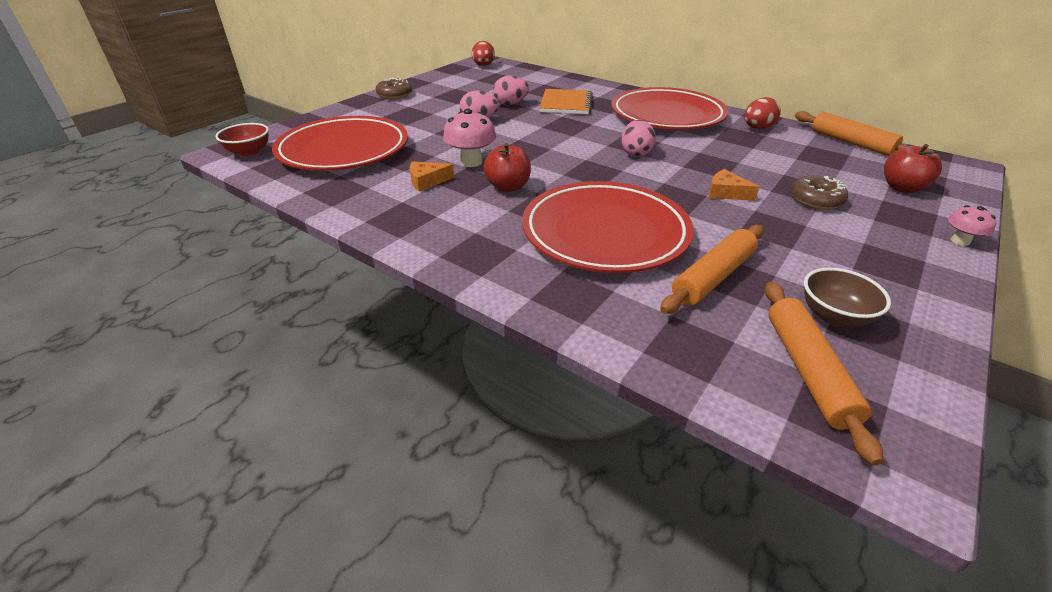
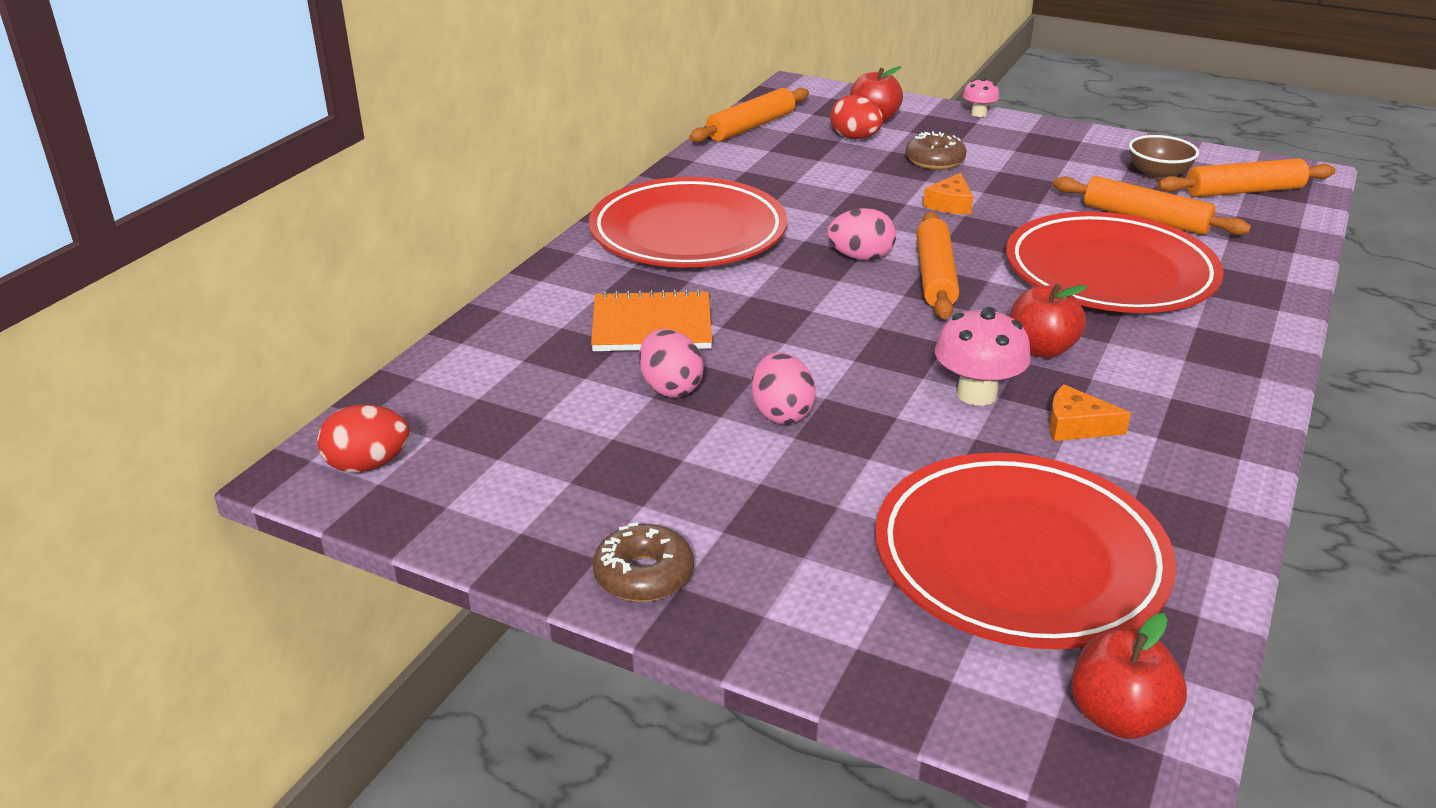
camera: 100 degrees left, 5 degrees down
red bowl [215,123,269,157] -> red apple [1071,613,1187,739]
orange cheese [410,161,454,192] -> orange cheese turned 135 degrees clockwise [1049,384,1131,441]
red egg [744,97,781,130] -> red egg moved to [830,95,883,139]
none -> orange rolling pin [916,211,959,319]

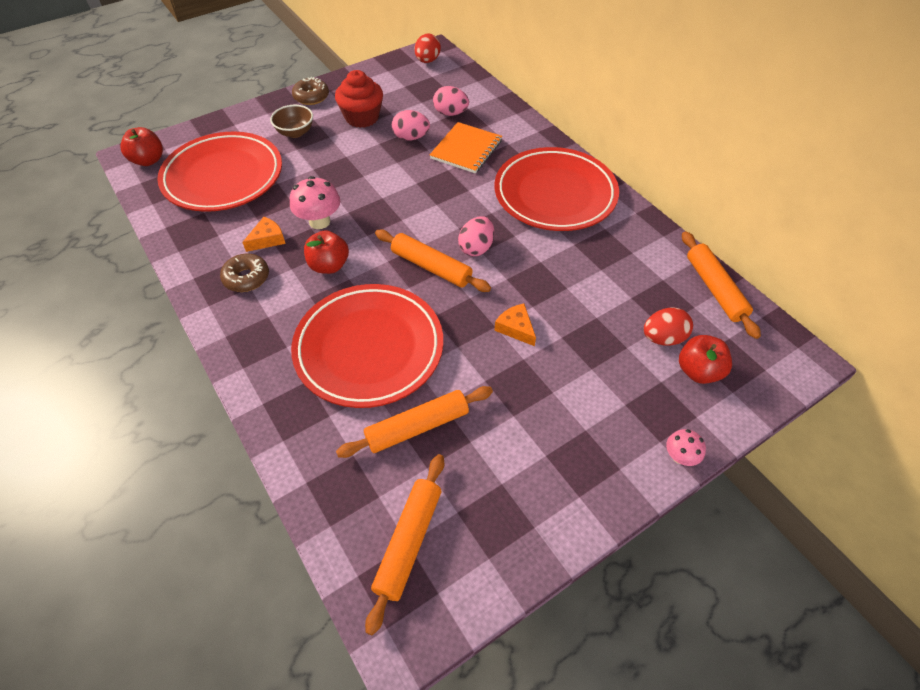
camera: 120 degrees right, 20 degrees up
pink egg [752,352,816,424] -> pink egg moved to [433,86,469,116]
brown donut [905,131,967,170] -> brown donut moved to [220,254,269,292]
brown bowl [1129,135,1199,181] -> brown bowl moved to [270,105,313,138]
none -> red cupcake [335,70,383,128]

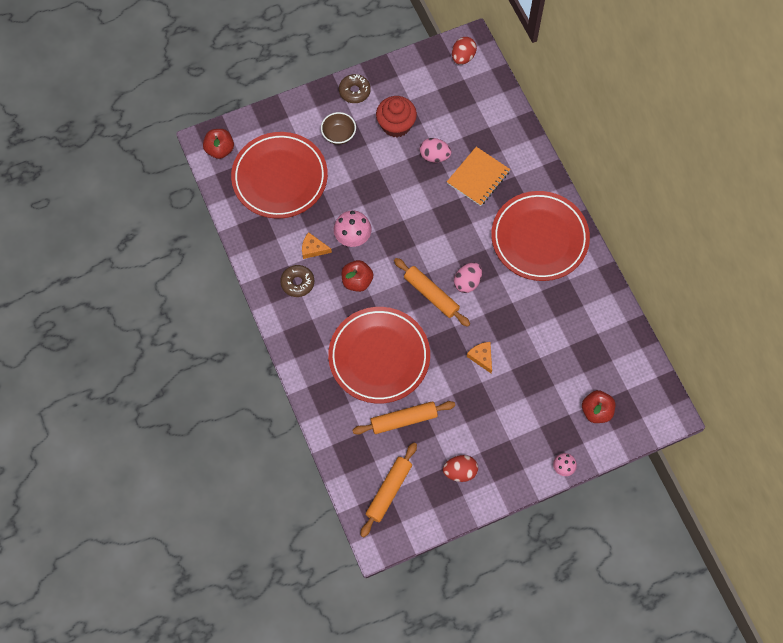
camera: 10 degrees right, 15 degrees up
orange cheese [242,217,286,252] -> orange cheese turned 135 degrees counterclockwise [302,232,332,259]
pink egg [433,86,469,116] -> none
red egg [644,307,693,346] -> red egg moved to [443,455,478,482]
orange rolling pin [682,231,761,339] -> none

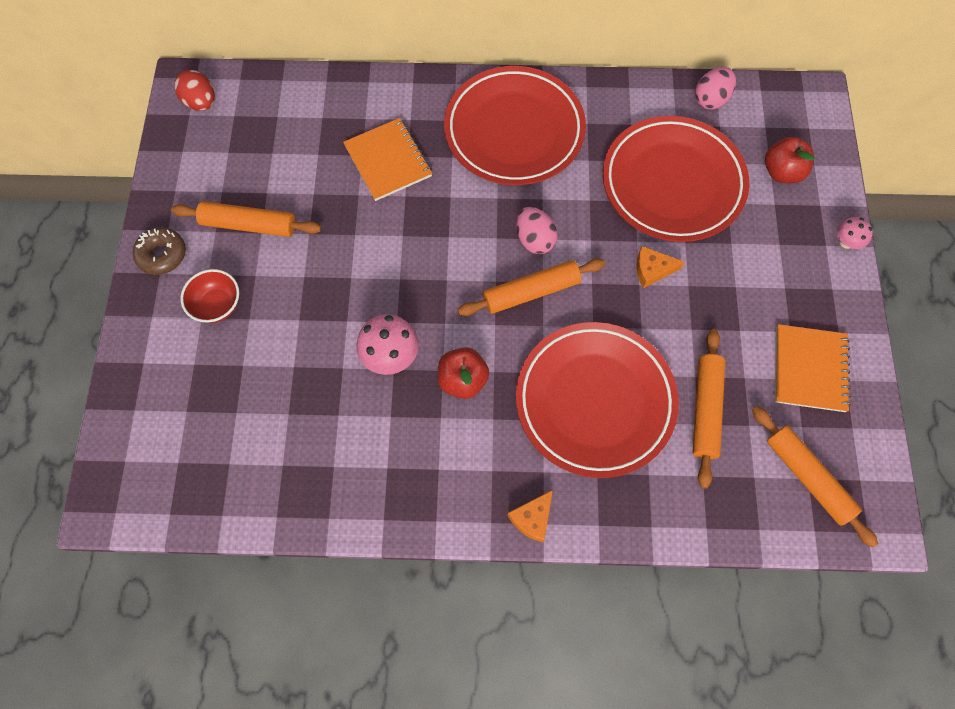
camera: 65 degrees left, 0 degrees up
red apple [203,129,234,159] -> none
red plate [231,132,328,219] -> red plate moved to [603,116,750,242]
brown donut [280,265,314,297] -> none
orange cheese [302,232,332,259] -> orange cheese moved to [507,490,553,542]
brown bowl [321,112,356,145] -> red bowl [180,269,239,323]
red cupcake [376,96,417,138] -> orange rolling pin [171,201,321,237]
pink egg [420,138,451,162] -> pink egg moved to [695,67,736,110]
red egg [443,455,478,482] -> orange notebook [775,324,851,412]

